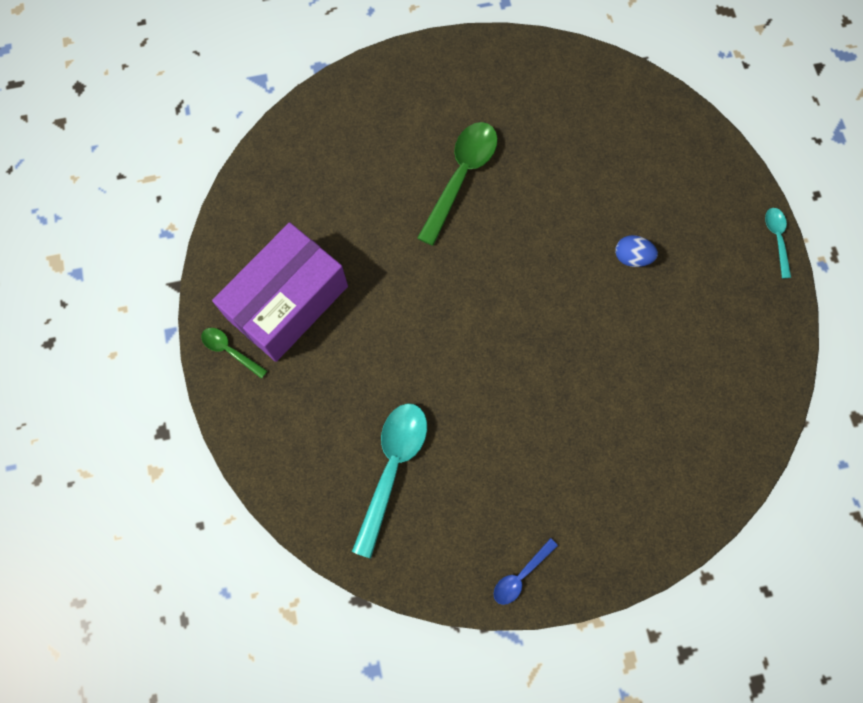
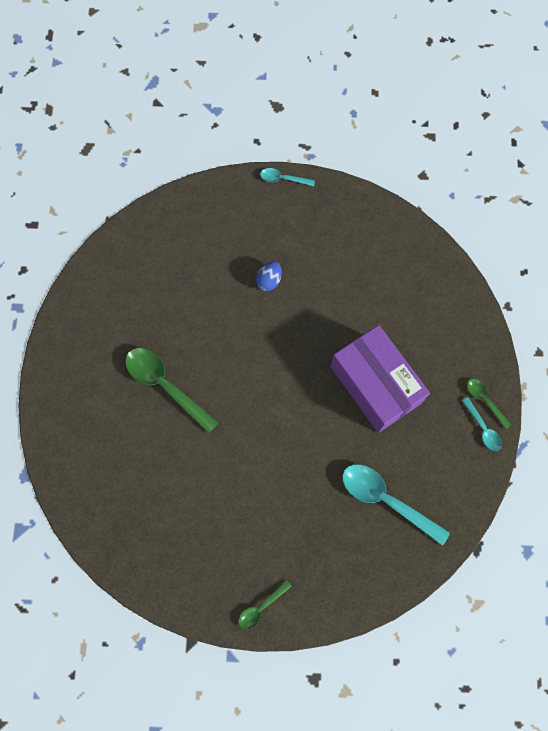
camera: 75 degrees left, 0 degrees up
purple box [212,222,348,362] -> purple box moved to [330,325,430,433]
blue spoon [494,538,558,605] -> turquoise spoon [462,397,502,451]
none -> green spoon [467,379,511,429]

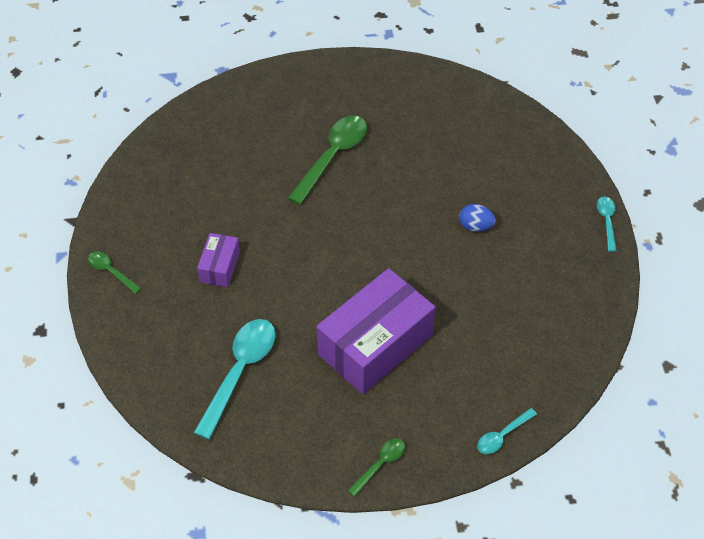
camera: 80 degrees right, 20 degrees down
turquoise spoon [462,397,502,451] -> turquoise spoon moved to [477,408,537,454]
none -> purple box [197,233,240,287]

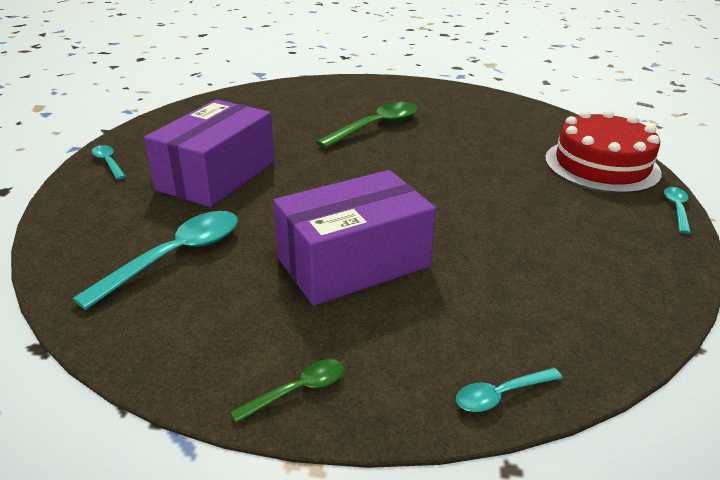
camera: 15 degrees right, 20 degrees down
green spoon [88,251,141,294] -> turquoise spoon [92,145,126,180]
purple box [197,233,240,287] -> purple box [144,99,275,207], size x2.10
blue egg [459,204,496,232] -> none
none -> red cake [545,110,662,193]

